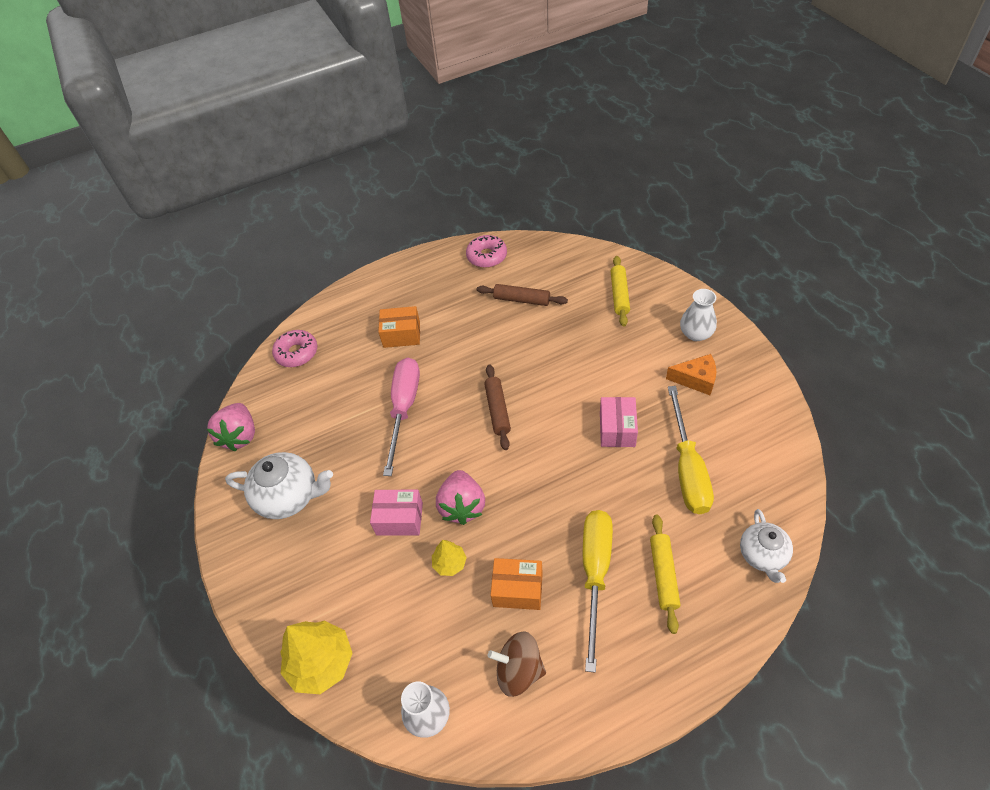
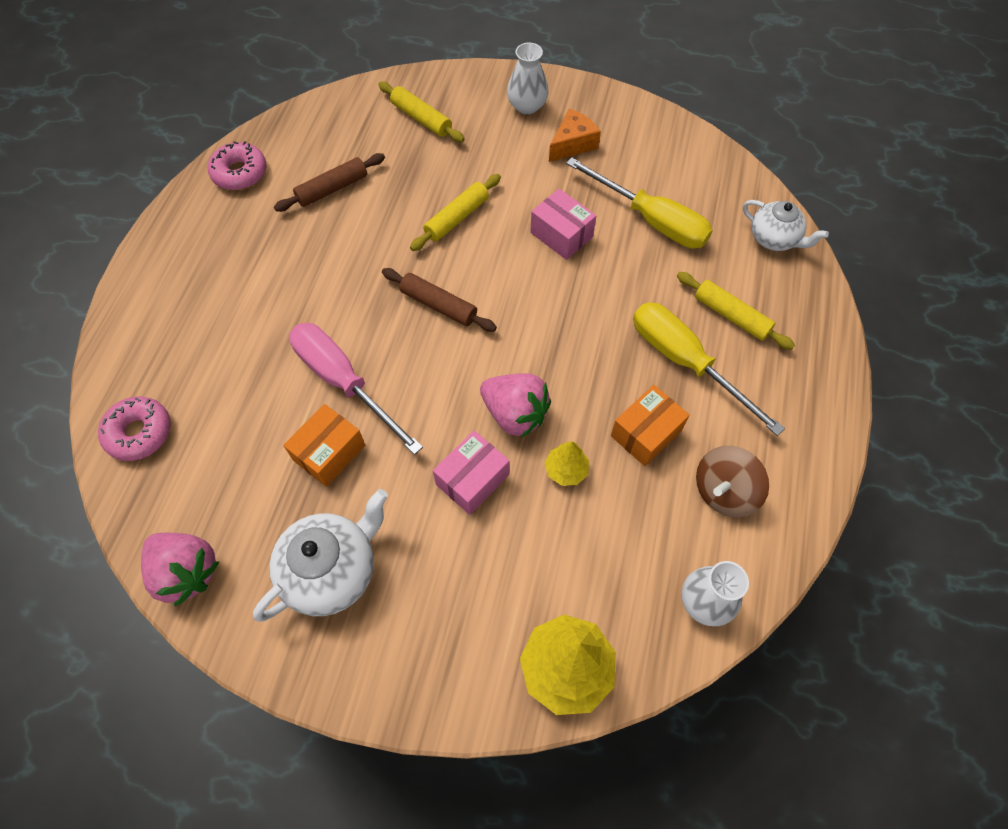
camera: 55 degrees left, 10 degrees up
orange box [378,306,420,348] -> orange box moved to [283,404,365,487]
none -> yellow rolling pin [410,174,501,251]

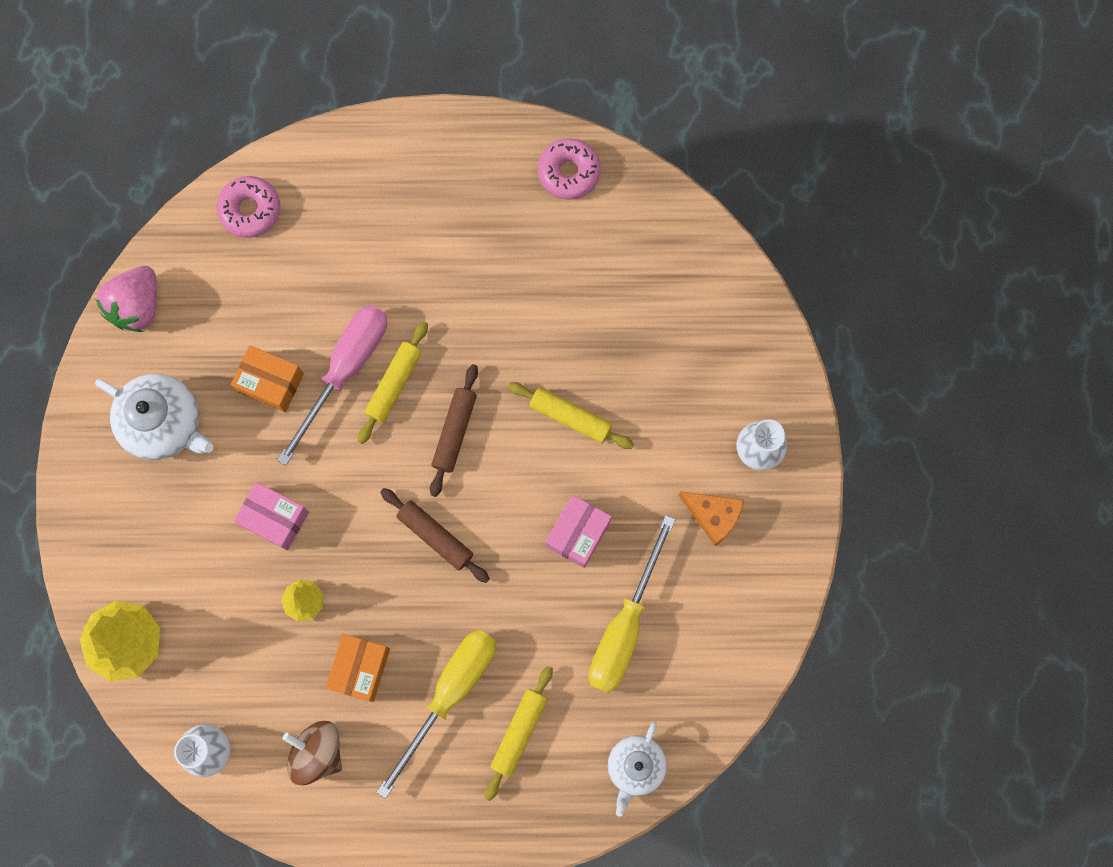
camera: 75 degrees right, 15 degrees up
brown rolling pin [274,153,385,212] -> brown rolling pin moved to [380,488,490,583]
yellow rolling pin [378,81,465,142] -> yellow rolling pin moved to [358,321,428,444]
pink strawberry [480,373,551,437] -> none
orange box [611,385,690,466] -> orange box turned 75 degrees clockwise [326,634,390,702]

